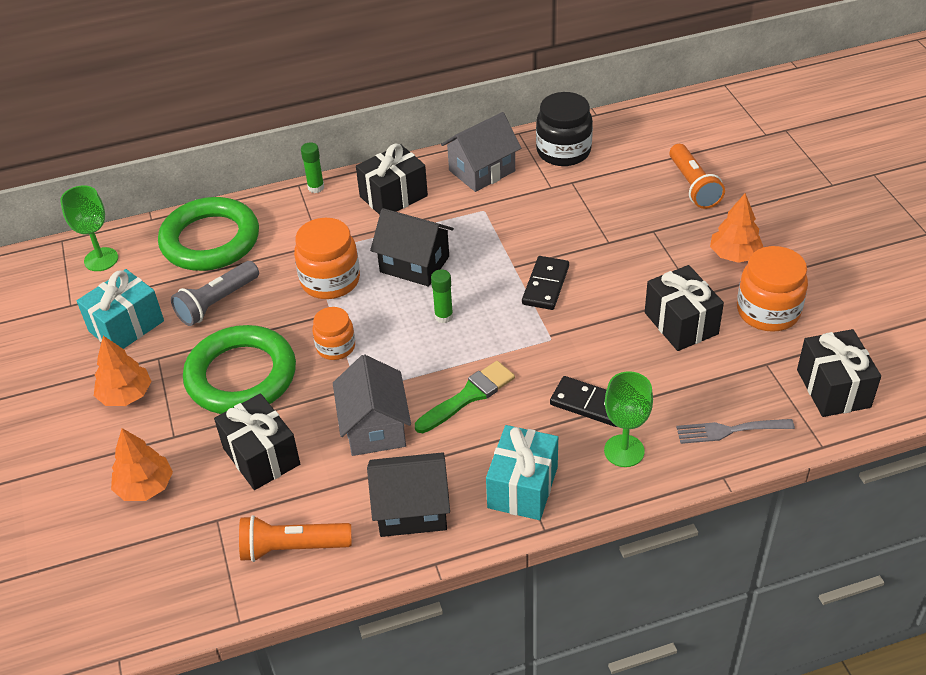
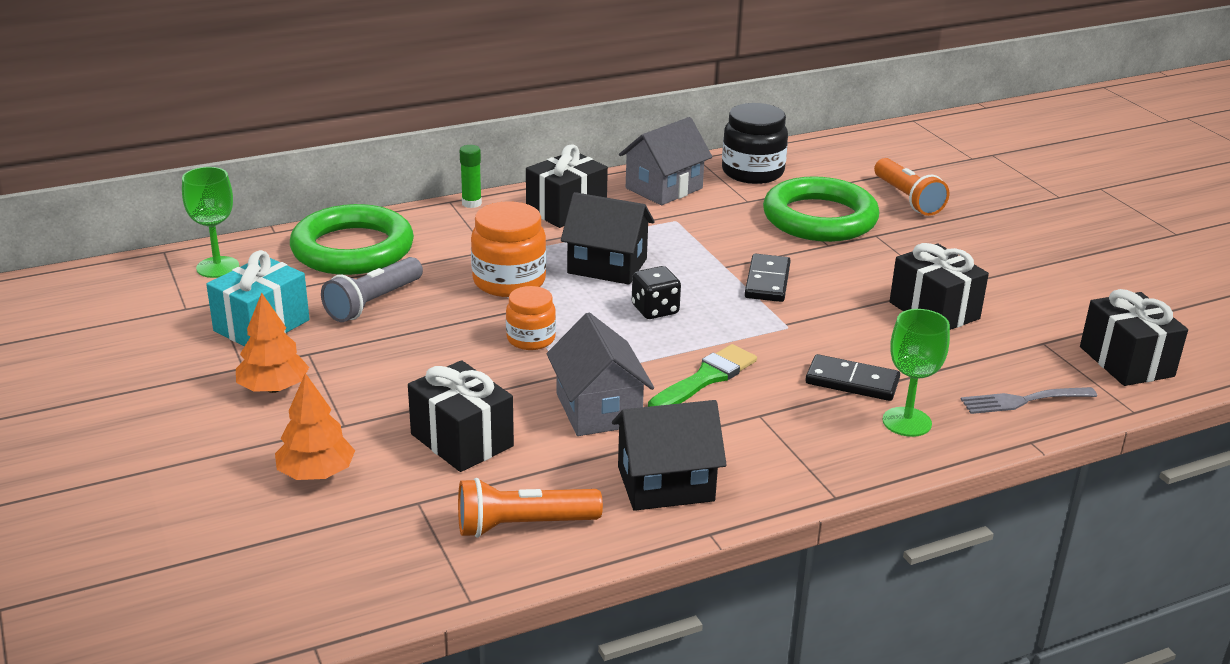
camera: 10 degrees left, 15 degrees down
green ring [183,325,296,414] -> green ring moved to [763,176,880,242]
green glue stick [431,269,453,323] -> black dice [632,266,681,319]
turquoise gift [486,425,558,520] -> none
orange tree [710,193,763,263] -> none
orange jar [737,246,808,332] -> none

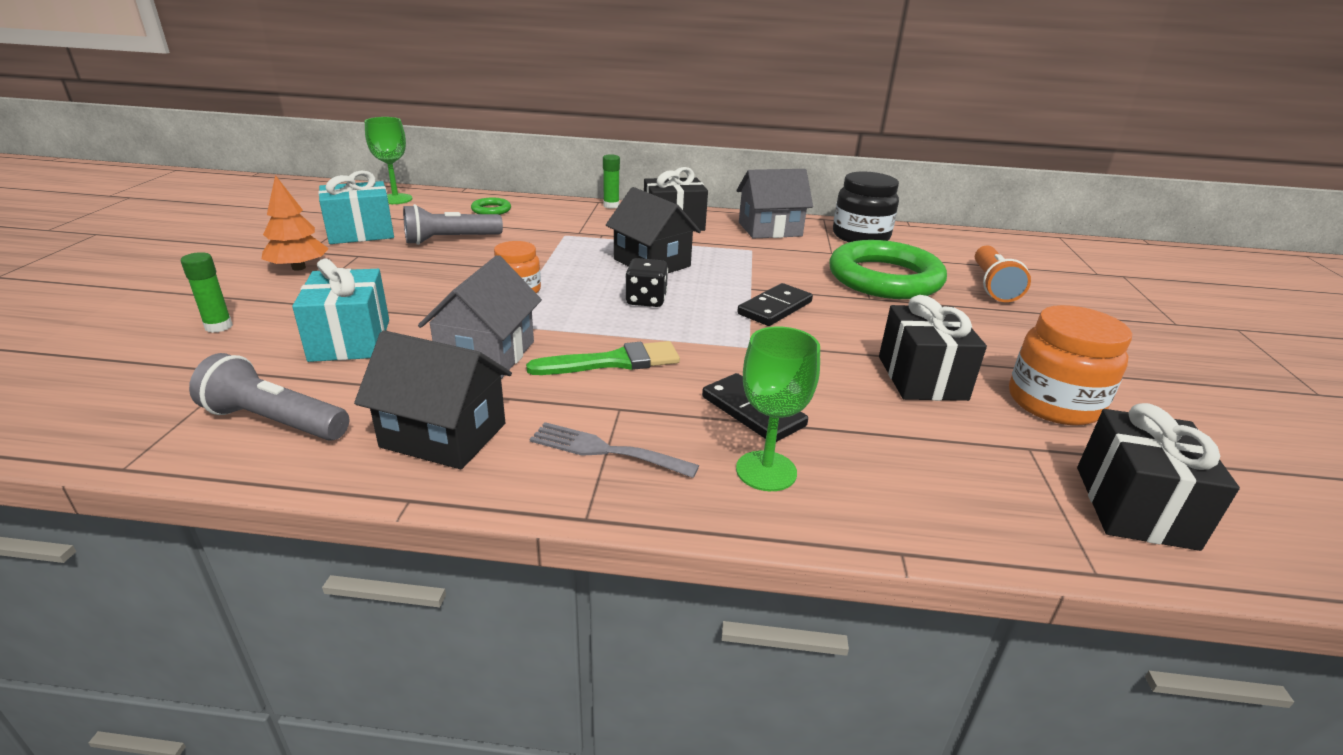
camera: 30 degrees right, 0 degrees up
orange tree [275,373,355,480] -> green glue stick [181,252,233,333]
green ring [290,204,414,275] -> green ring [471,198,511,215], size x0.41
black gift [408,360,514,472] -> turquoise gift [292,258,389,362]
orange flashlight [458,478,603,538] -> grey flashlight [189,353,349,441]
orange jar [471,201,546,297] -> orange jar moved to [1009,305,1132,426]
grey fork [961,387,1097,414] -> grey fork moved to [530,422,699,478]

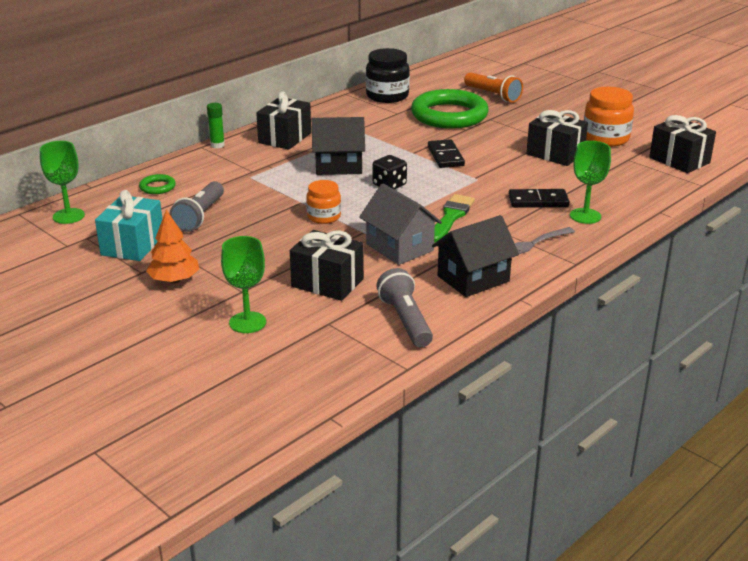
camera: 50 degrees left, 0 degrees up
green glue stick [181,252,233,333] -> green goblet [221,236,266,333]
grey flashlight [189,353,349,441] -> grey flashlight turned 105 degrees clockwise [376,268,433,347]
turquoise gift [292,258,389,362] -> black gift [290,230,364,301]
grey house [736,169,813,239] -> none

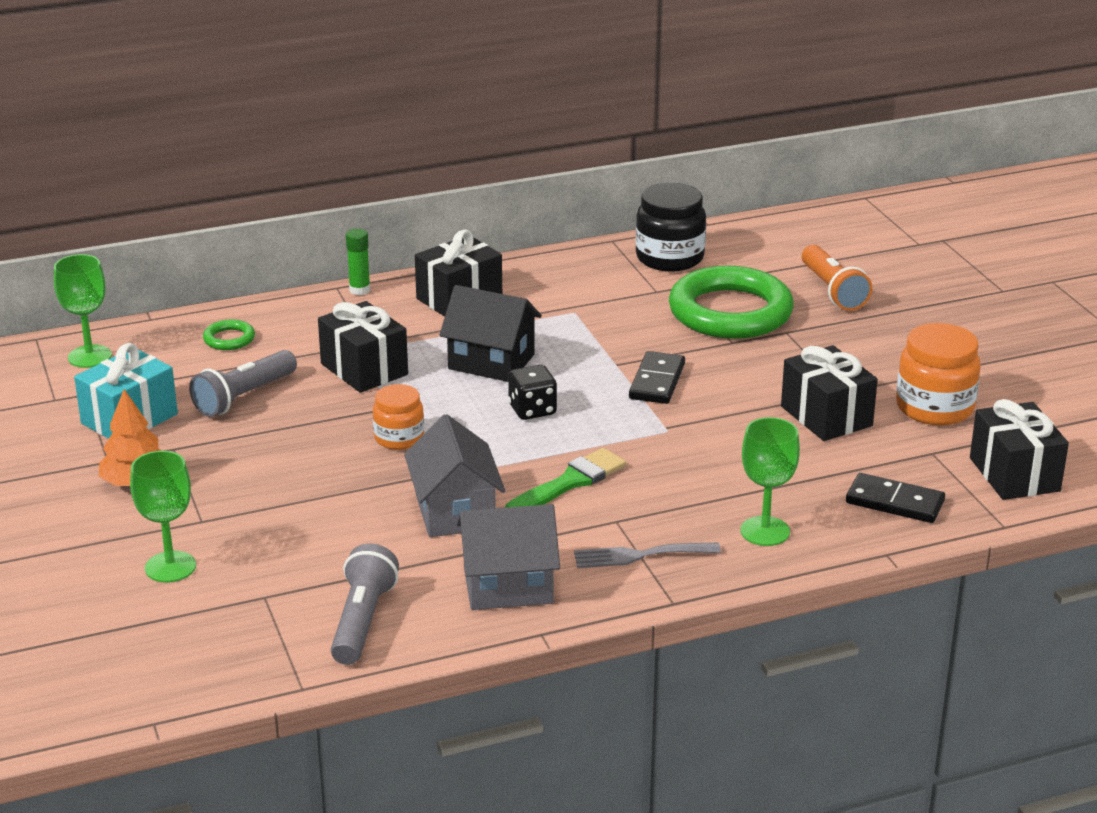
camera: 25 degrees right, 0 degrees up
black gift [290,230,364,301] -> black gift moved to [318,301,408,393]
black house [432,215,519,297] -> grey house [457,504,560,610]
black domino [509,189,569,208] -> black domino moved to [846,473,945,523]

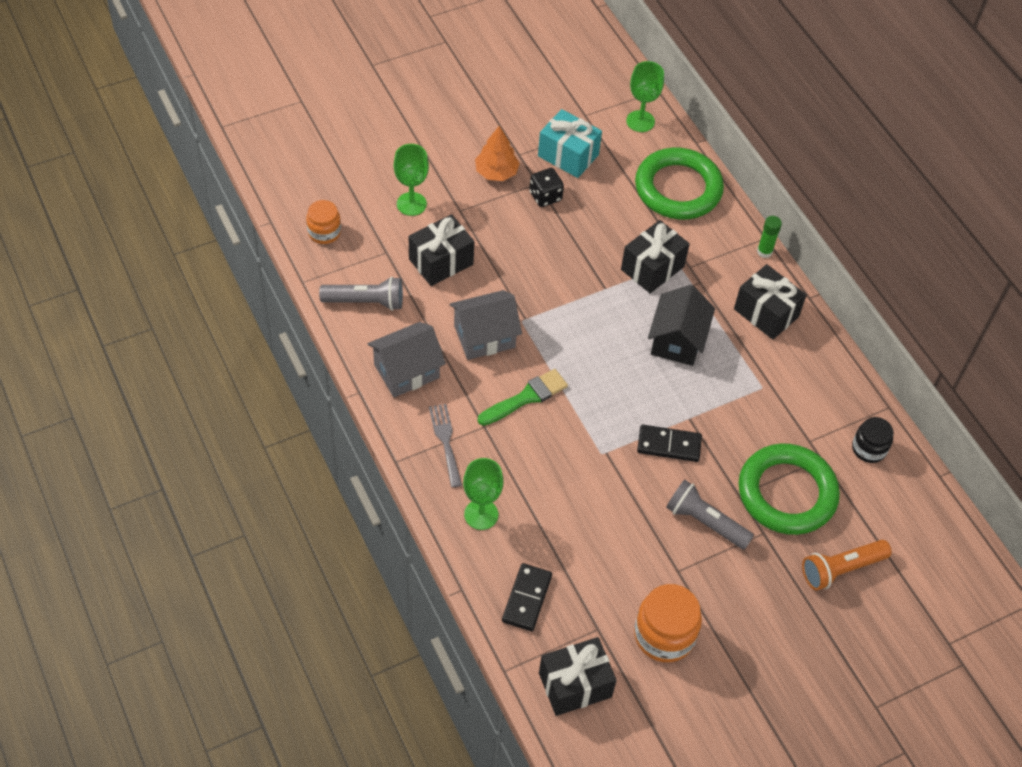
camera: 80 degrees right, 25 degrees up
grey flashlight [189,350,297,417] -> grey flashlight moved to [666,480,754,550]
green ring [203,319,255,350] -> green ring [635,148,724,219], size x2.46
orange jar [373,384,424,450] -> orange jar moved to [306,200,341,244]
grey house [457,504,560,610] -> grey house turned 75 degrees clockwise [367,322,446,397]
green brush [505,448,626,508] -> green brush turned 75 degrees counterclockwise [477,369,568,426]
black dice [508,365,557,420] -> black dice moved to [529,168,564,207]
black jar [635,183,706,272] -> black jar [852,417,894,463], size x0.62
black gift [781,345,878,441] -> black gift moved to [409,214,474,286]

